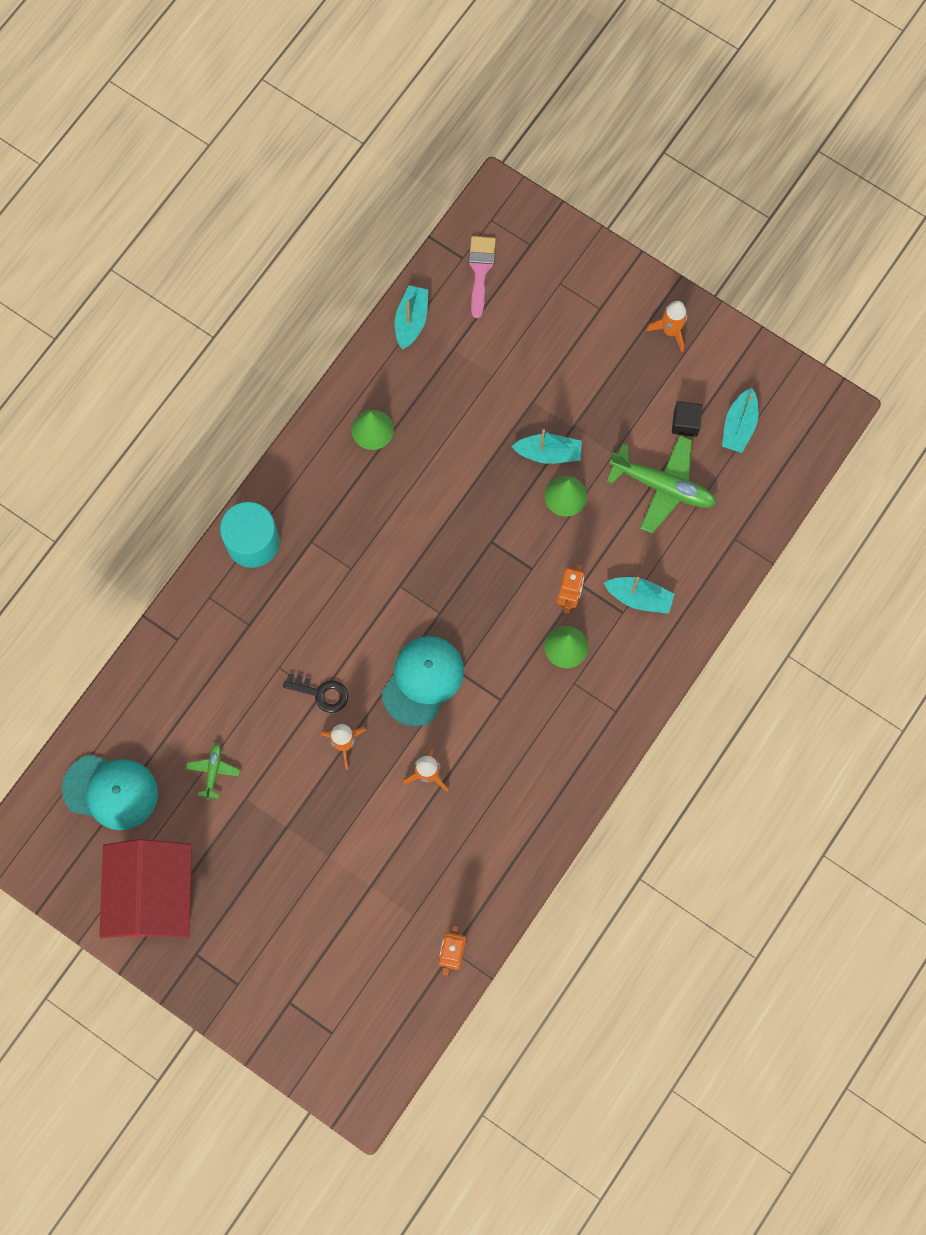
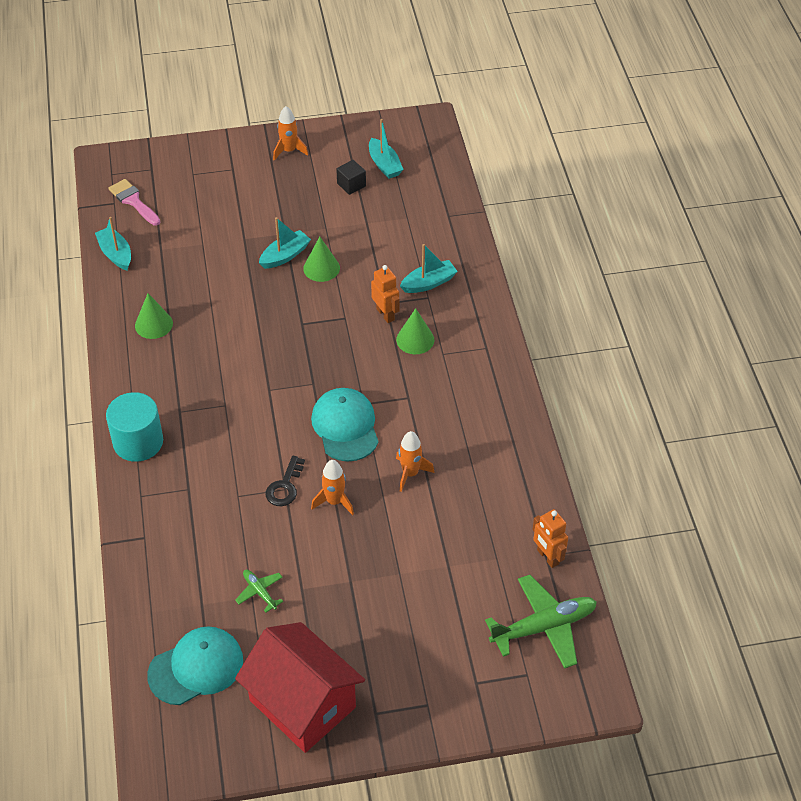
camera: 45 degrees left, 25 degrees down
black key [283,674,348,713] -> black key turned 135 degrees clockwise [266,456,305,506]
green plane [607,435,716,534] -> green plane moved to [485,575,597,669]

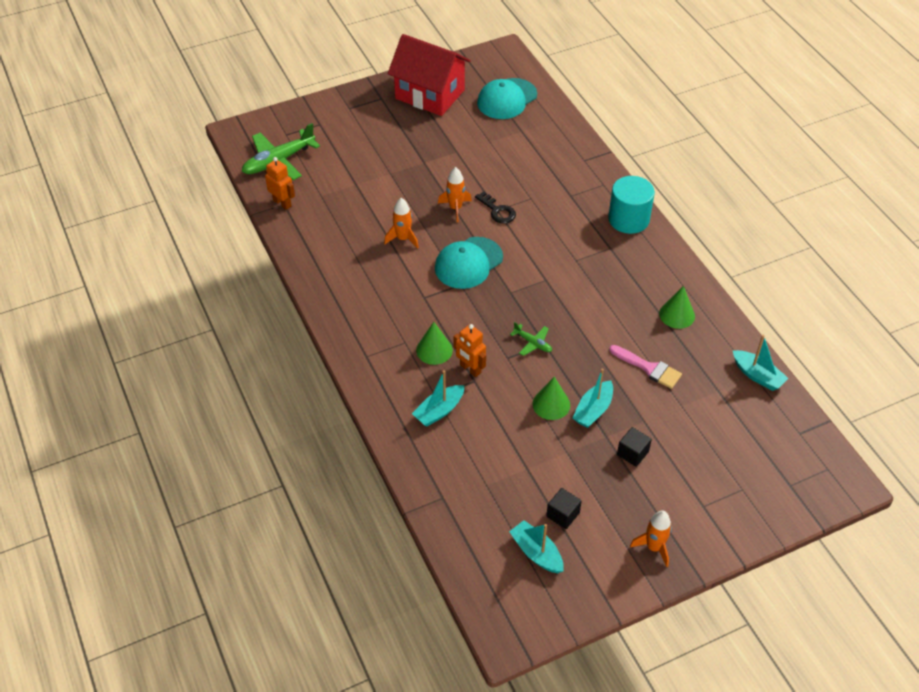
camera: 165 degrees right, 0 degrees up
pink brush [108,179,160,225] -> pink brush moved to [609,345,682,389]
green plane [235,570,283,613] -> green plane moved to [510,322,552,356]
black key [266,456,305,506] -> black key turned 135 degrees clockwise [475,191,516,224]
turquoise cap [311,388,379,462] -> turquoise cap turned 75 degrees clockwise [435,237,503,289]
none -> black cube [617,427,652,467]

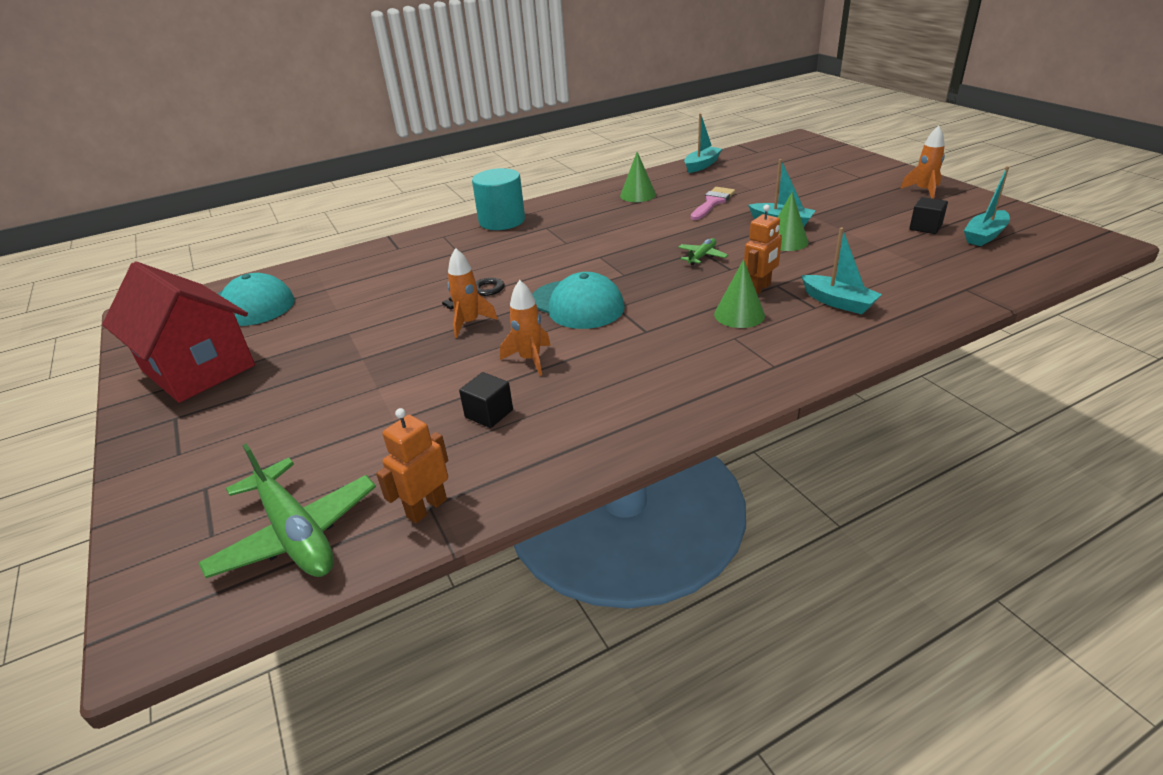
camera: 90 degrees left, 15 degrees down
red house [388,34,471,116] -> red house turned 75 degrees counterclockwise [102,261,255,403]
black cube [617,427,652,467] -> black cube moved to [459,372,513,428]

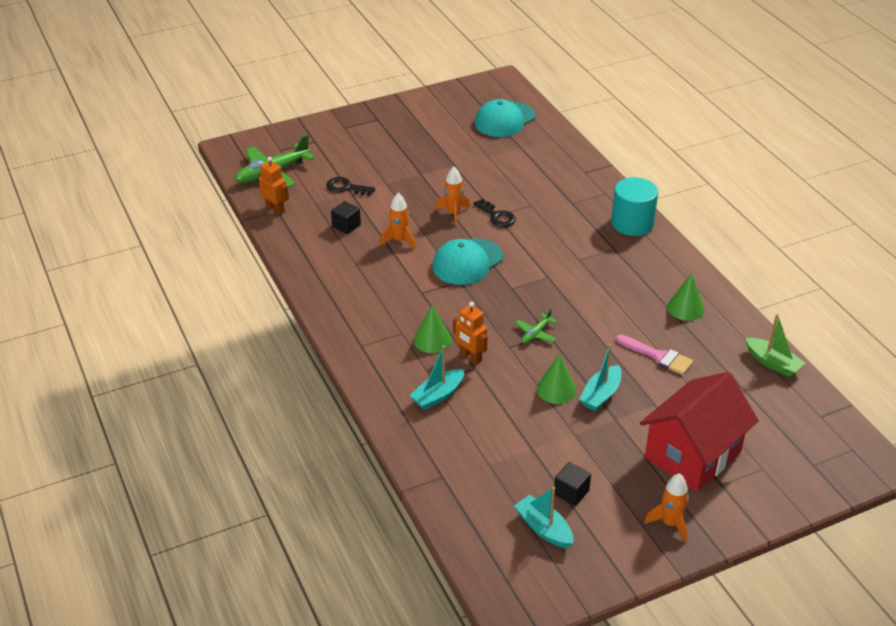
camera: 90 degrees right, 5 degrees up
red house [102,261,255,403] -> red house moved to [640,372,759,492]
green plane [678,238,728,265] -> green plane turned 90 degrees clockwise [515,309,557,344]
turquoise boat [684,113,722,173] -> green boat [746,314,805,377]
none -> black key [326,177,375,196]

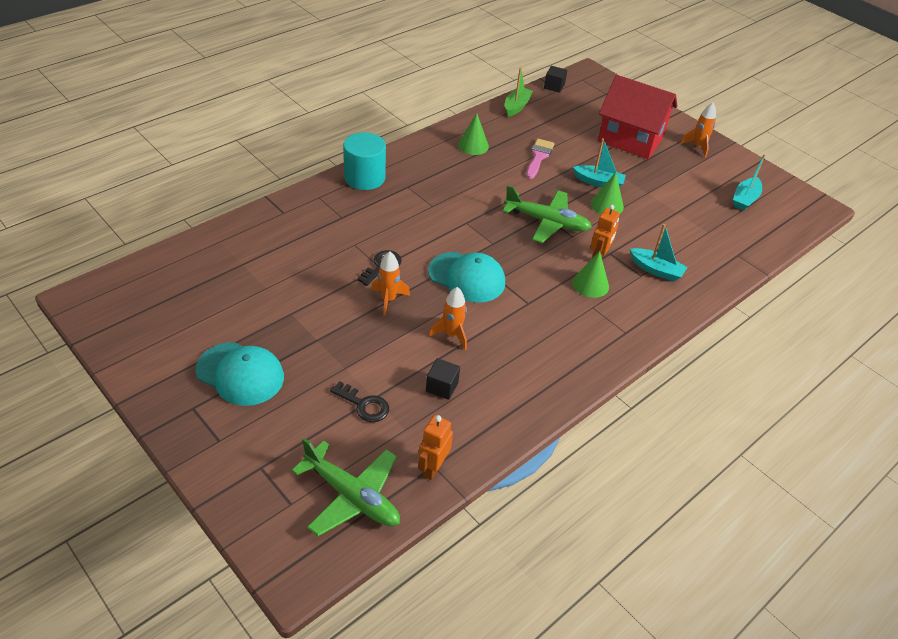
camera: 110 degrees left, 5 degrees up
black key [326,177,375,196] -> black key turned 60 degrees counterclockwise [330,381,389,422]
turquoise cap [475,99,536,137] -> turquoise cap moved to [196,342,284,406]
green plane [515,309,557,344] -> green plane [503,185,592,243], size x2.04
black cube [554,462,591,506] -> black cube moved to [544,66,567,93]

